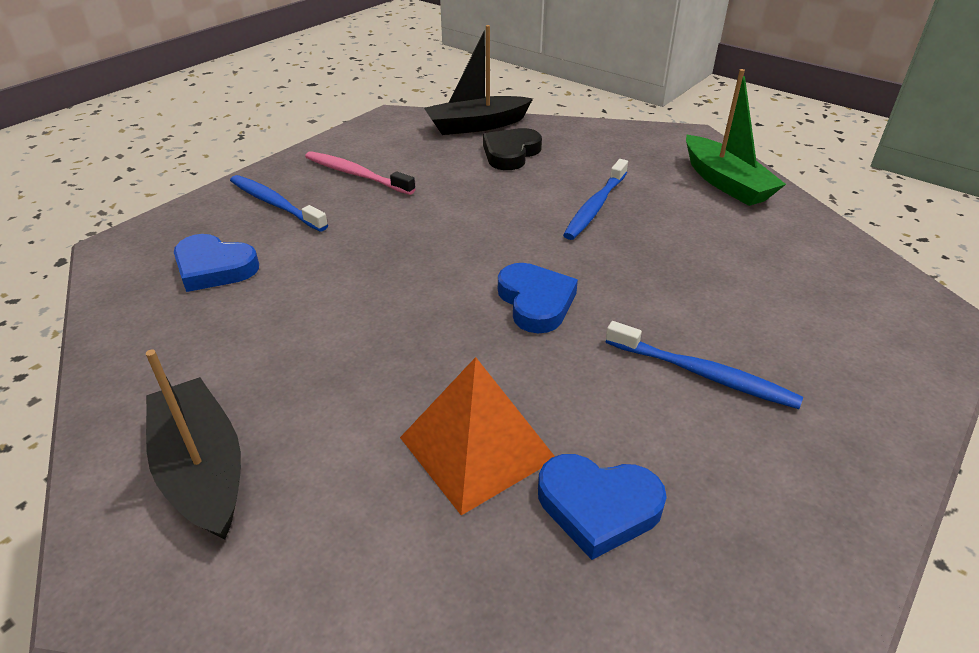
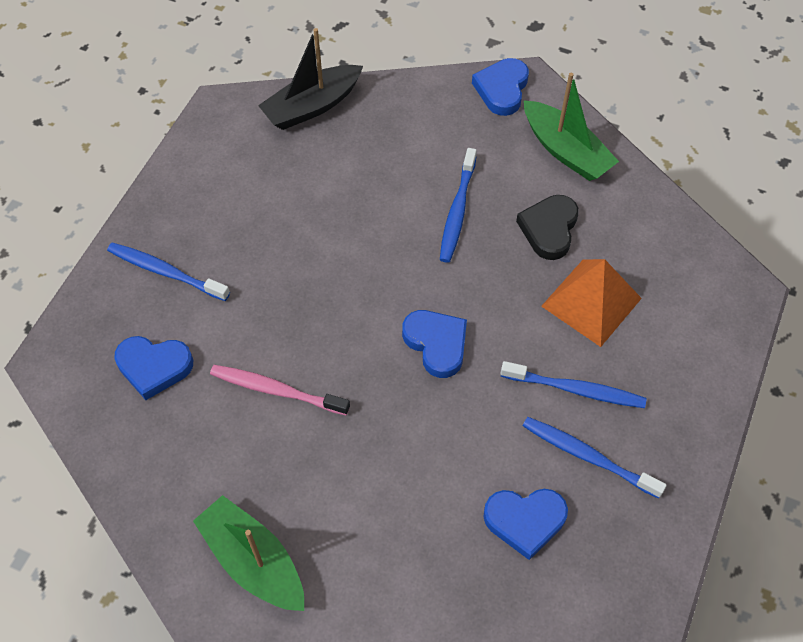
camera: 15 degrees left, 20 degrees up
black boat [146,350,241,540] -> green boat [193,495,304,611]
pink toothbrush [305,151,415,195] -> pink toothbrush moved to [210,365,350,415]
orange pyramid [400,357,555,516] -> orange pyramid moved to [541,259,642,347]
black heart [483,128,542,170] -> black heart moved to [516,195,579,260]
none -> blue heart [472,58,529,116]
none -> blue toothbrush [523,417,667,499]

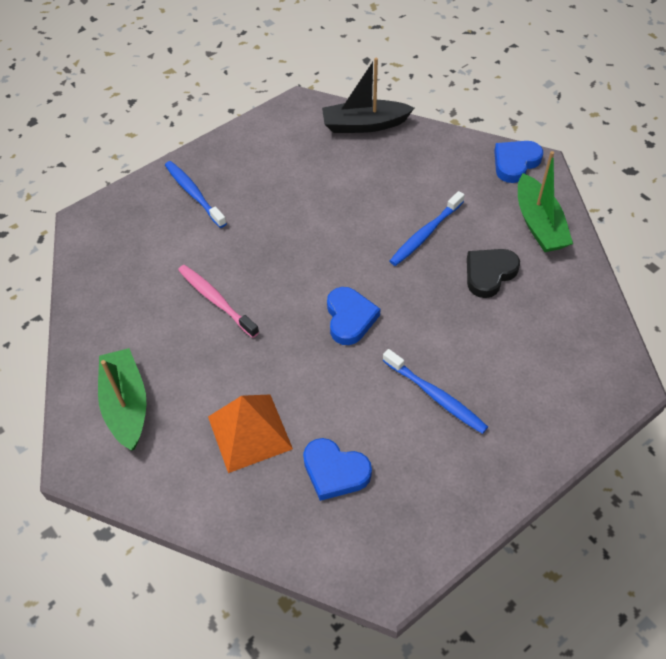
camera: 30 degrees right, 5 degrees down
blue heart [114,336,193,400] -> none
blue toothbrush [523,417,667,499] -> none
orange pyramid [541,259,642,347] -> orange pyramid moved to [208,394,293,473]

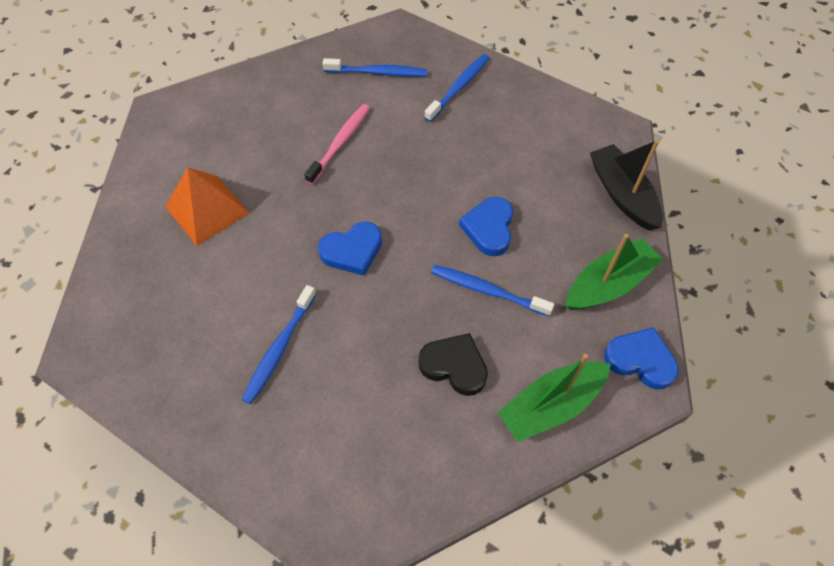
camera: 70 degrees right, 5 degrees up
green boat [98,348,147,450] -> green boat moved to [566,234,663,310]
blue heart [303,438,372,501] -> blue heart moved to [459,197,513,256]
none -> blue toothbrush [323,58,427,77]

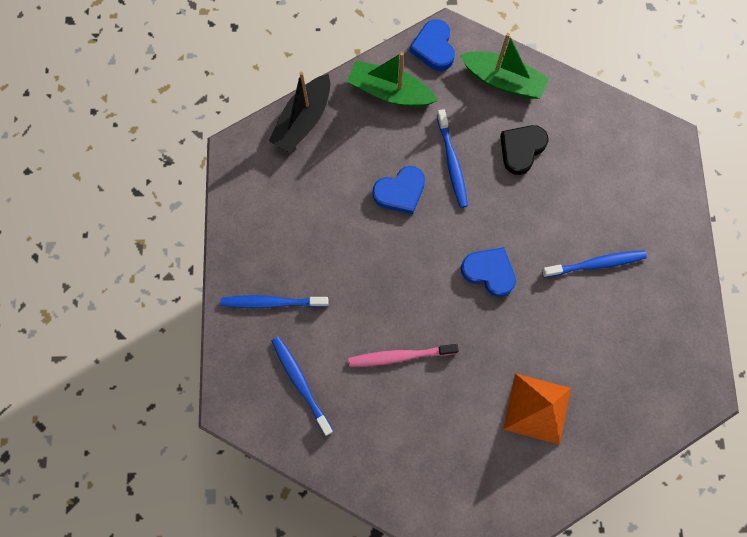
camera: 125 degrees left, 15 degrees up
black heart [418,333,488,396] -> black heart turned 45 degrees clockwise [500,125,548,175]

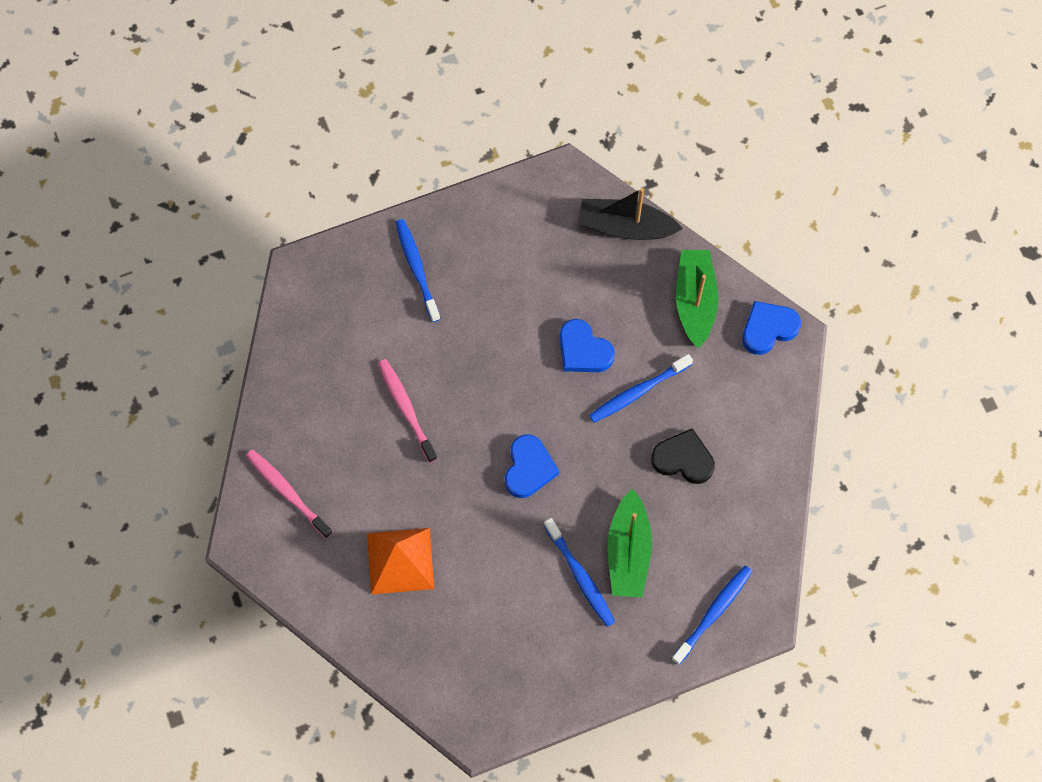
camera: 70 degrees right, 5 degrees down
blue toothbrush [272,337,333,436] -> blue toothbrush moved to [671,566,753,665]
green boat [460,33,549,99] -> green boat moved to [608,489,652,597]
none -> pink toothbrush [246,450,333,538]

